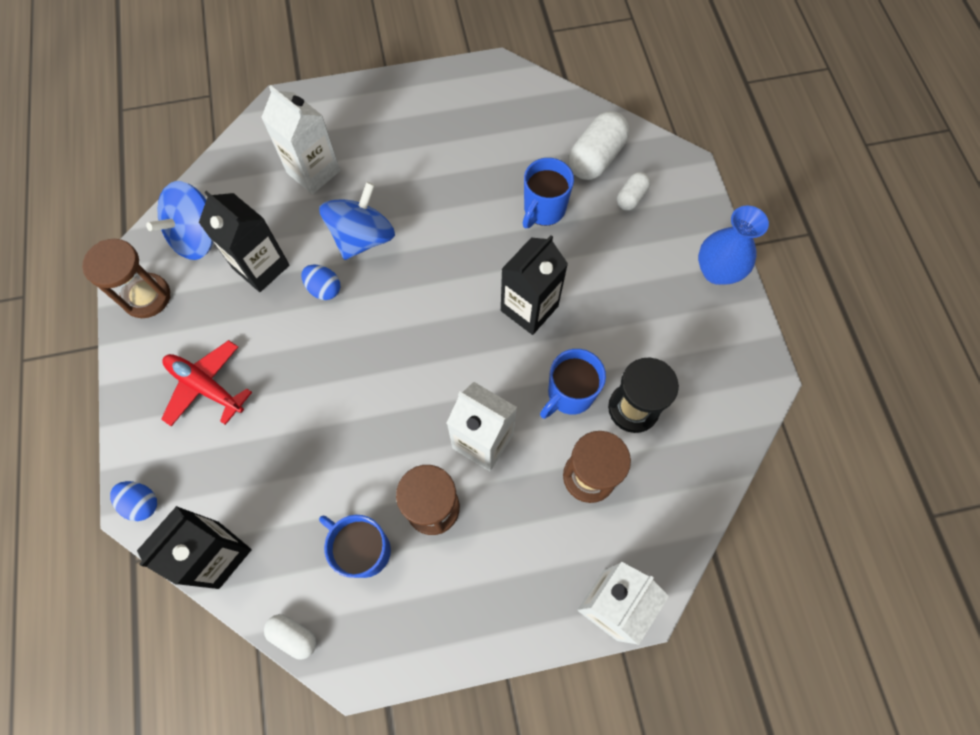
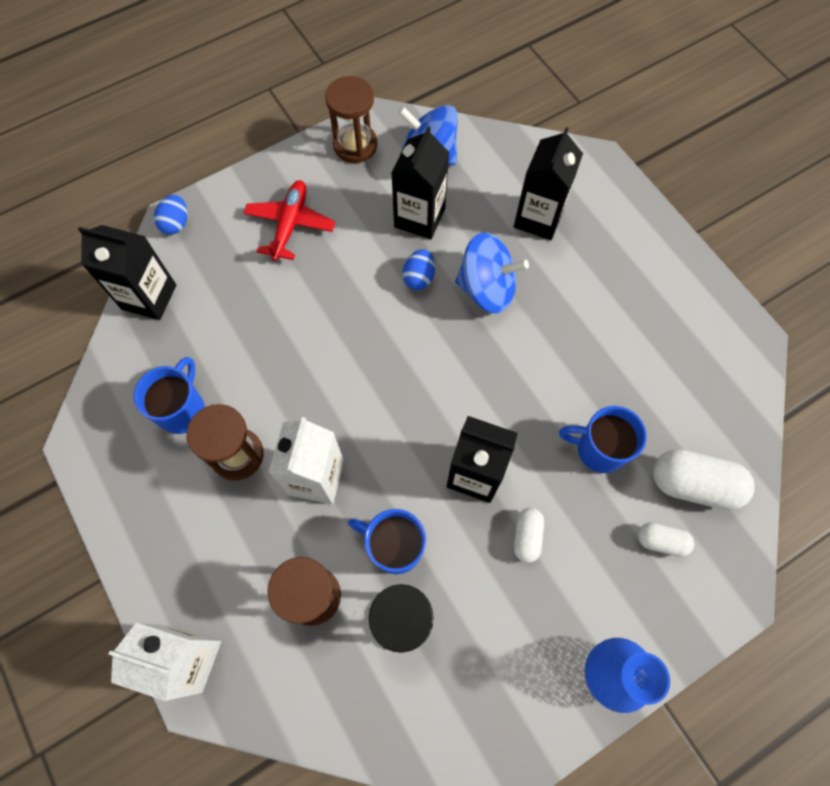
camera: 70 degrees right, 0 degrees up
white carton [261,85,340,194] -> black carton [514,127,583,240]
white capsule [264,614,316,660] -> white capsule moved to [514,508,544,563]

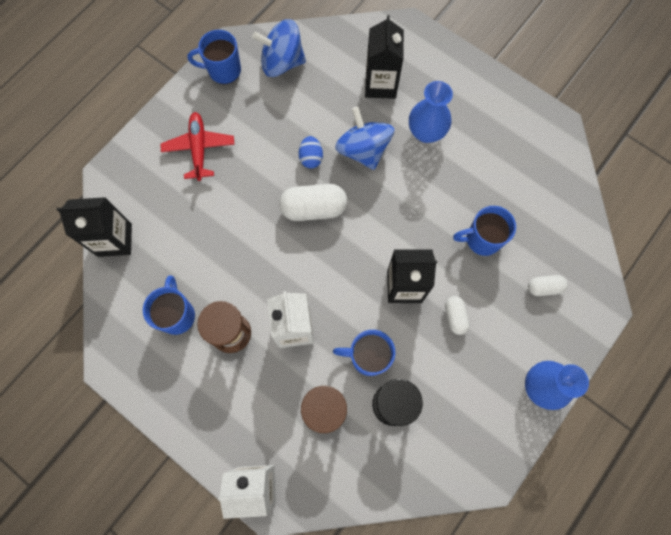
camera: 20 degrees left, 5 degrees up
blue egg [154,195,187,235] -> none
brown hourglass [325,76,377,163] -> blue mug [188,30,241,84]
black carton [391,126,449,239] -> none
blue spinning top [455,233,529,314] -> blue spinning top turned 105 degrees counterclockwise [335,107,394,170]
white capsule [653,449,755,510] -> white capsule moved to [279,184,347,221]
none -> blue vase [409,81,453,143]

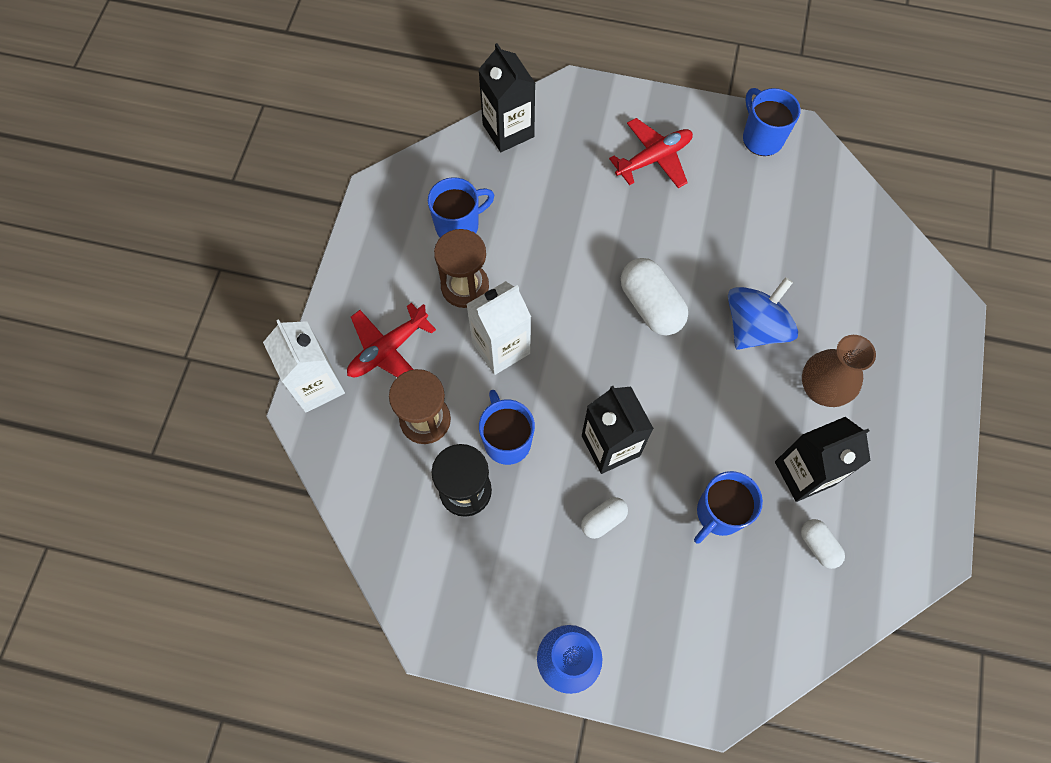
camera: 65 degrees right, 5 degrees down
blue spinning top [252,19,306,77] -> none
blue egg [299,136,323,169] -> none
black carton [365,15,404,99] -> black carton moved to [775,417,871,502]
blue vase [409,81,453,143] -> brown vase [802,335,876,407]
blue mug [453,206,516,256] -> blue mug turned 105 degrees counterclockwise [694,471,763,544]
white capsule [528,275,568,296] -> white capsule moved to [801,519,845,569]
none -> red plane [347,303,436,378]

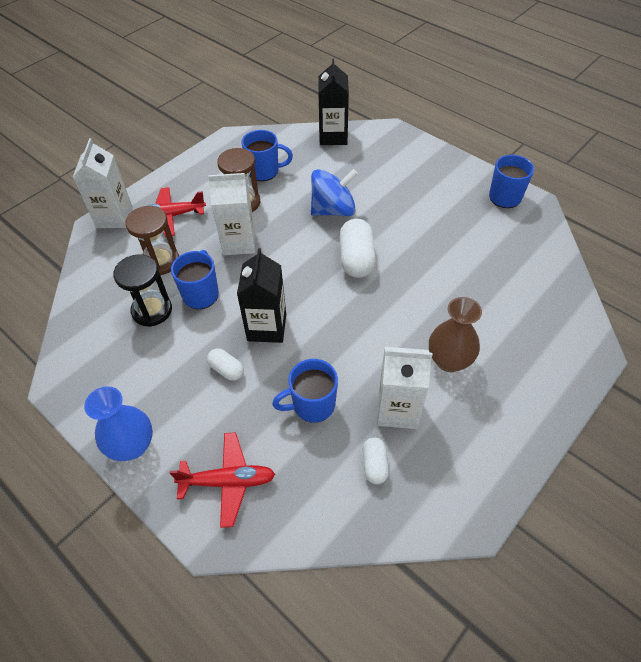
camera: 30 degrees right, 15 degrees down
white capsule [581,497,628,539] -> white capsule turned 45 degrees clockwise [207,348,244,381]
red plane [609,118,693,188] -> red plane moved to [170,432,275,528]
blue spinning top [728,277,798,350] -> blue spinning top moved to [311,169,358,216]
black carton [775,417,871,502] -> white carton [377,347,432,429]

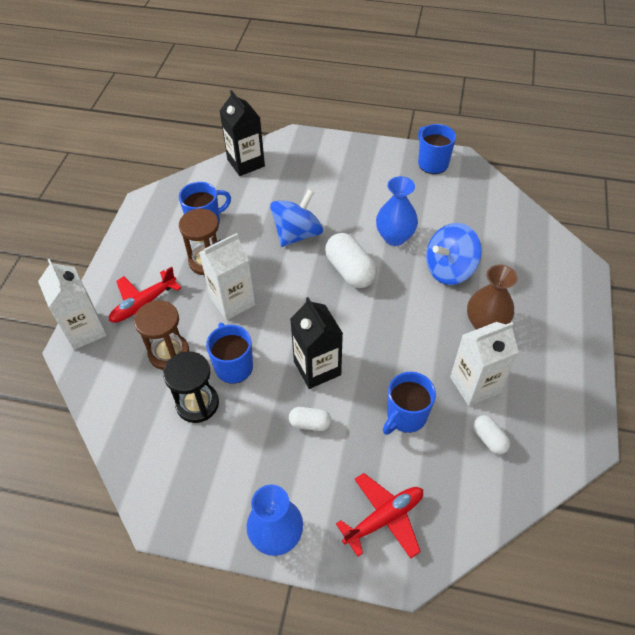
camera: 30 degrees left, 0 degrees up
none -> blue vase [376,176,418,246]
none -> blue spinning top [426,223,482,285]

